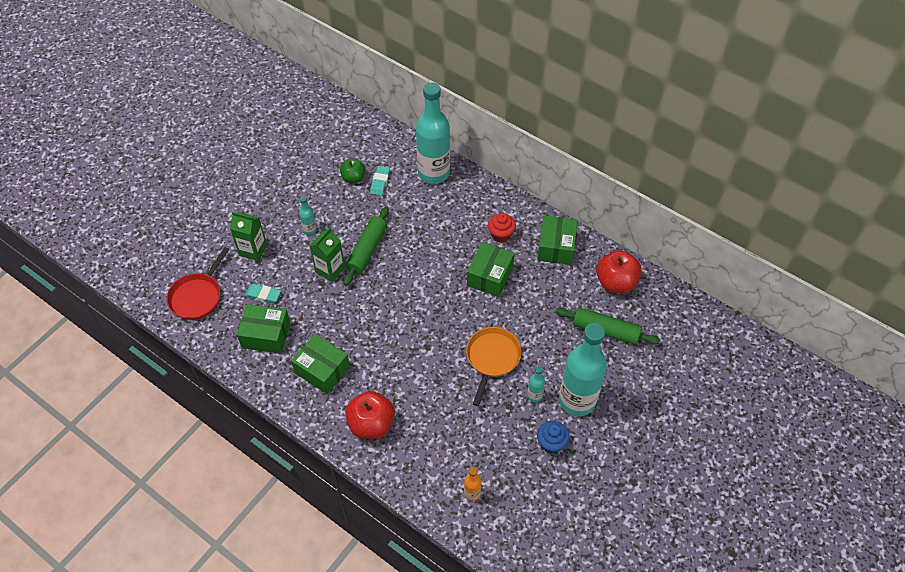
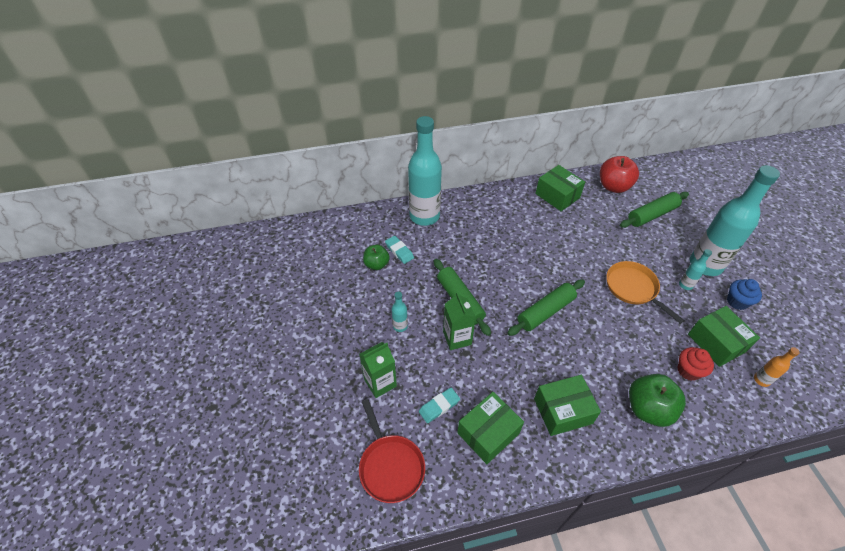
camera: 50 degrees left, 5 degrees down
red apple [346,391,395,439] -> green apple [629,374,686,427]
green box [467,242,515,297] -> green box moved to [688,306,760,367]
red cupcake [488,213,516,243] -> red cupcake moved to [677,347,714,381]
none -> green rolling pin [507,279,585,336]

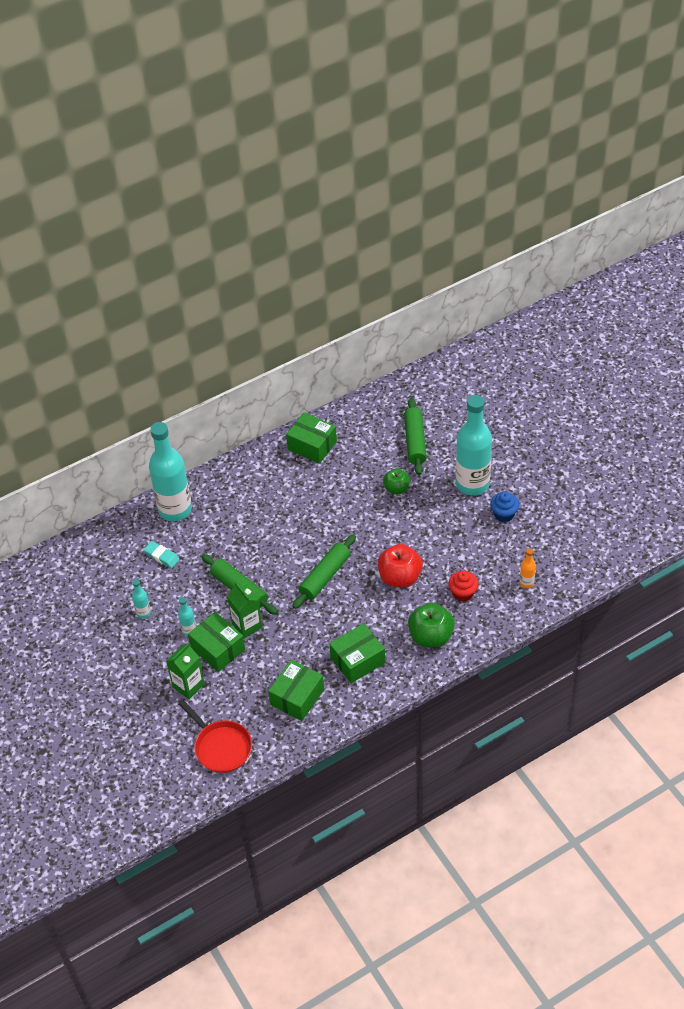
camera: 15 degrees left, 0 degrees up
green apple [363,245,390,270] -> green apple moved to [383,468,410,494]
turquoise eraser [419,388,460,423] -> none
red apple [600,156,639,193] -> red apple moved to [378,544,423,588]
orange pan [606,261,685,324] -> none
green rolling pin [620,192,689,228] -> green rolling pin turned 45 degrees counterclockwise [404,398,427,475]
turquoise bottle [679,249,712,290] -> turquoise bottle moved to [132,579,151,618]
green box [688,306,760,367] -> green box moved to [188,612,245,672]

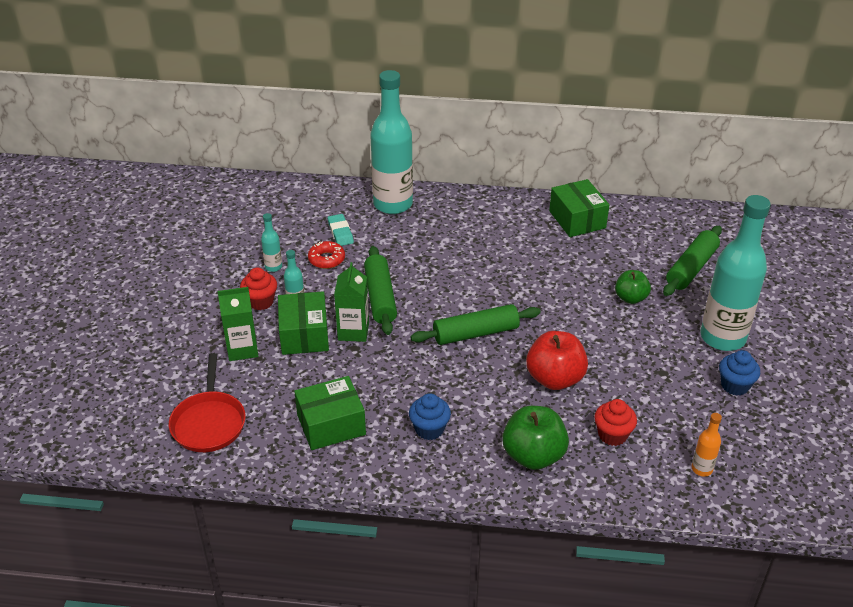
camera: 35 degrees right, 10 degrees down
green box [329,623,385,683] -> blue cupcake [409,393,451,440]
none -> red cupcake [240,268,277,310]
none -> red donut [308,241,345,269]

